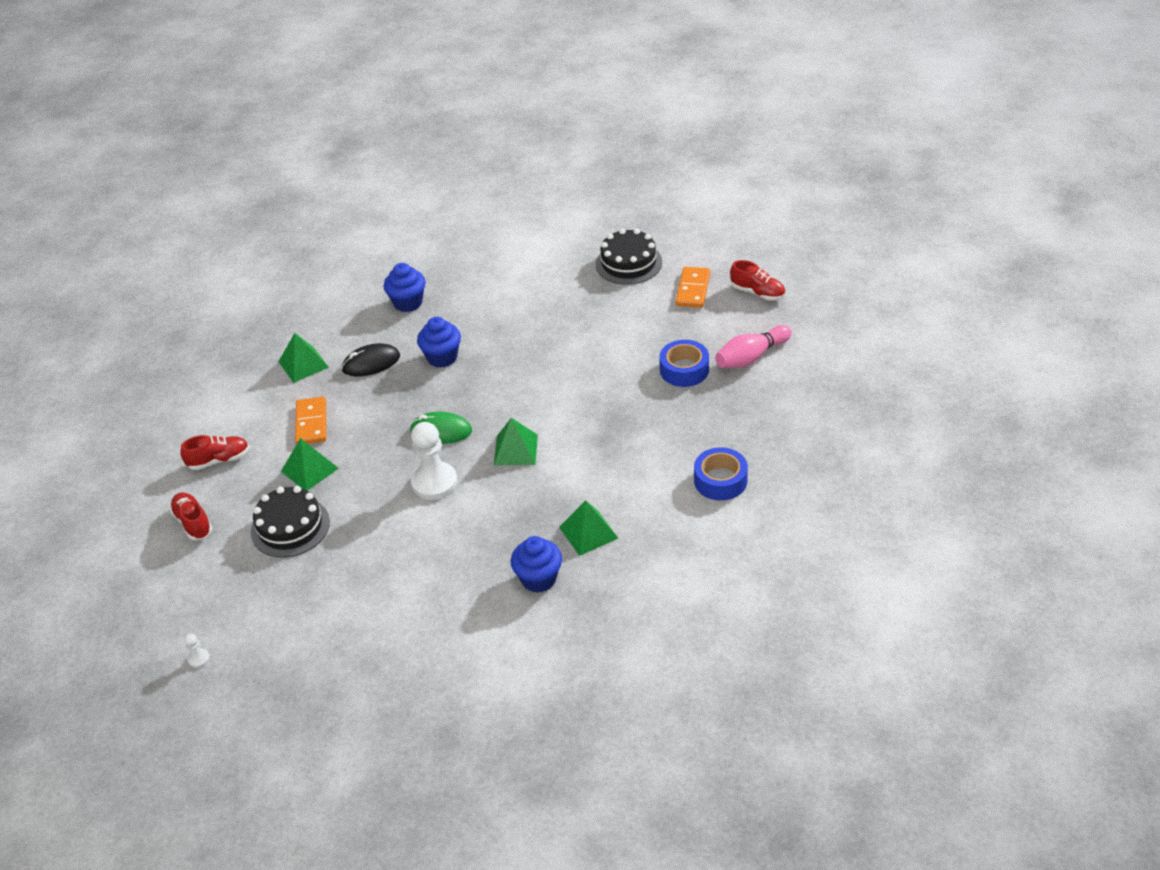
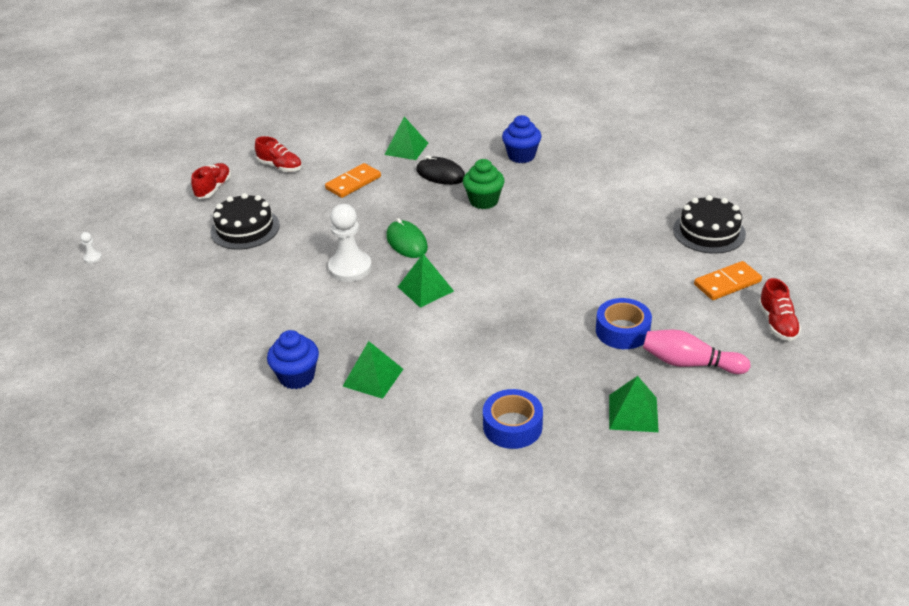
camera: 50 degrees right, 5 degrees down
green pyramid [281,438,339,491] -> green pyramid moved to [609,376,659,432]
blue cupcake [417,317,461,368] -> green cupcake [463,159,504,209]

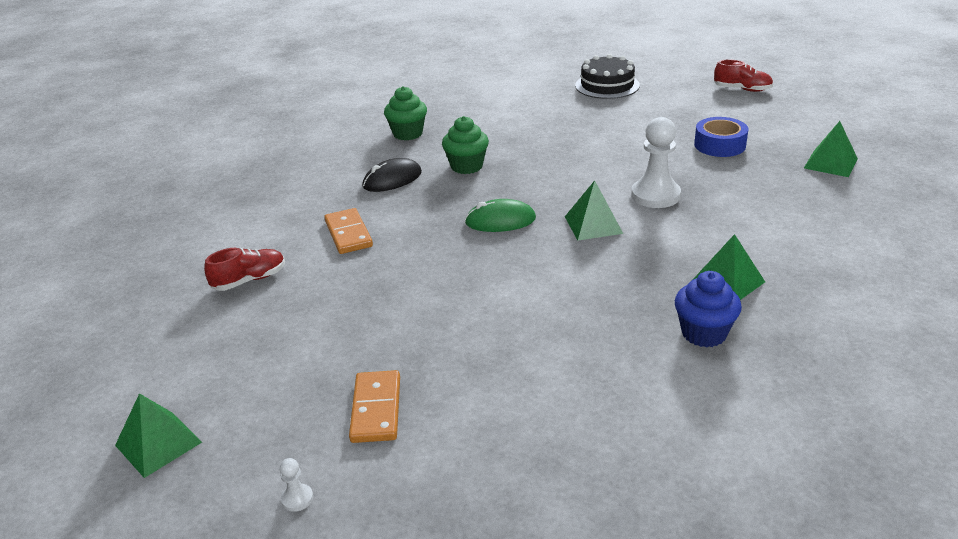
camera: 65 degrees left, 5 degrees down
red shoe [191,163,231,199] -> none
black cake [210,193,280,250] -> none
white pawn [328,204,372,282] -> white pawn moved to [631,117,681,208]
green pyramid [385,117,428,160] -> green pyramid moved to [115,393,202,478]
blue tape [483,389,543,449] -> none
blue cupcake [502,115,542,163] -> green cupcake [384,86,427,140]
pink bowling pin [643,329,750,374] -> none
orange domino [694,261,762,300] -> orange domino moved to [349,370,400,443]

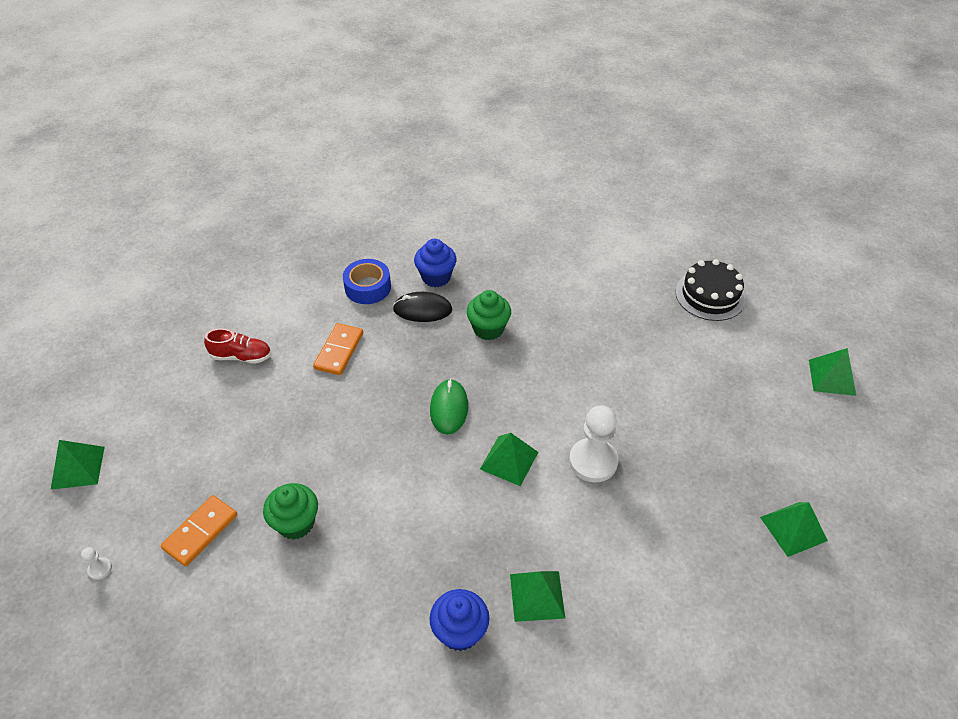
camera: 35 degrees right, 15 degrees up
green cupcake [384,86,427,140] -> green cupcake moved to [263,483,318,540]
green mouse [465,199,536,232] -> green mouse turned 60 degrees clockwise [430,379,468,435]
blue tape [694,117,748,157] -> blue tape moved to [343,259,391,304]
red shoe [714,59,773,92] -> green pyramid [809,348,856,396]
none -> blue cupcake [414,239,457,287]

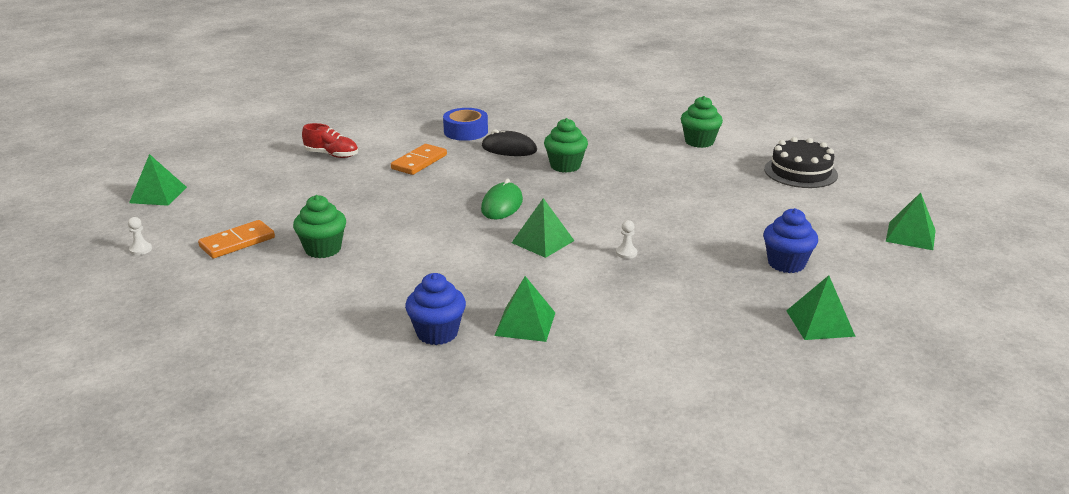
camera: 15 degrees right, 20 degrees down
blue cupcake [414,239,457,287] -> blue cupcake moved to [763,208,818,273]
white pawn [569,406,619,482] -> white pawn [616,220,637,259], size x0.42
none -> green cupcake [681,96,723,148]

